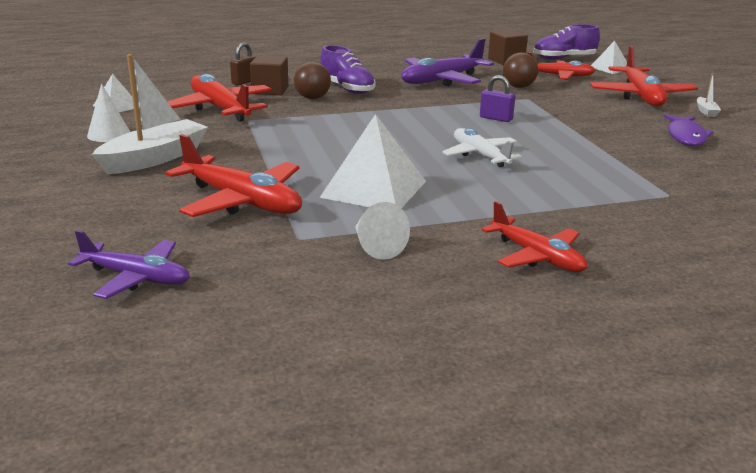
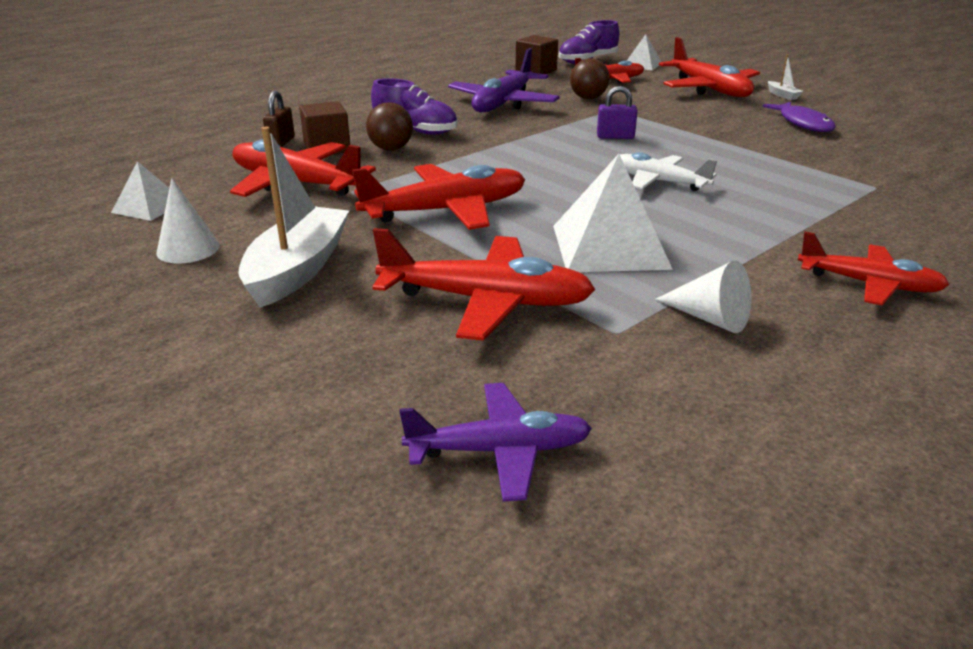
camera: 25 degrees left, 5 degrees up
none -> red plane [352,164,525,230]

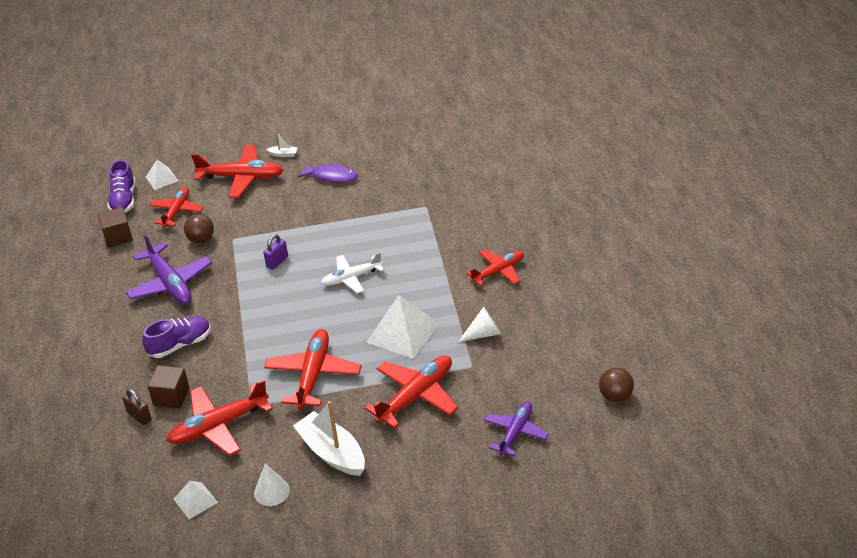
camera: 55 degrees left, 10 degrees up
brown ball [366,102,413,151] -> brown ball moved to [599,368,634,402]

